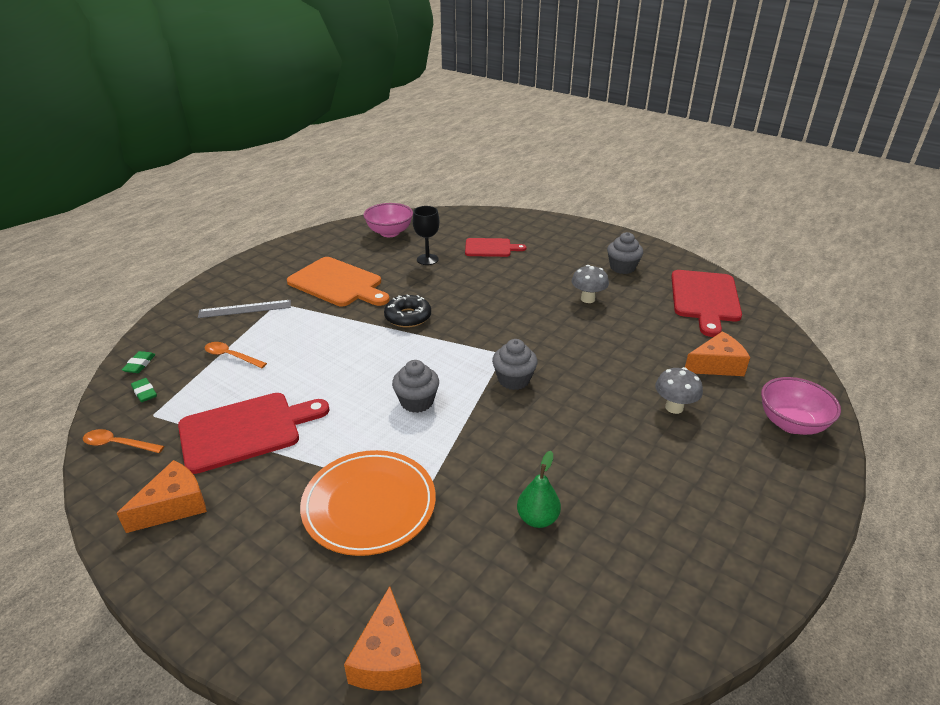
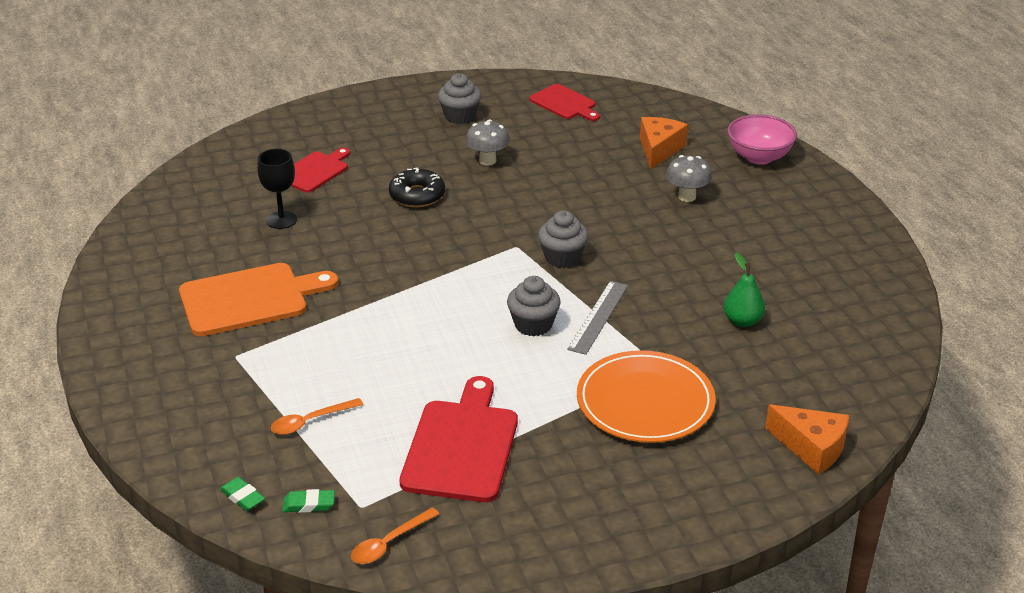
camera: 55 degrees left, 0 degrees up
orange cheese [117,460,207,533] -> none
grey ruler [198,300,291,318] -> grey ruler moved to [567,281,628,355]
pink bowl [364,203,413,237] -> none
black donut [384,295,431,328] -> black donut moved to [389,168,445,207]
red cutting board [671,270,742,337] -> red cutting board [529,84,600,121], size x0.61

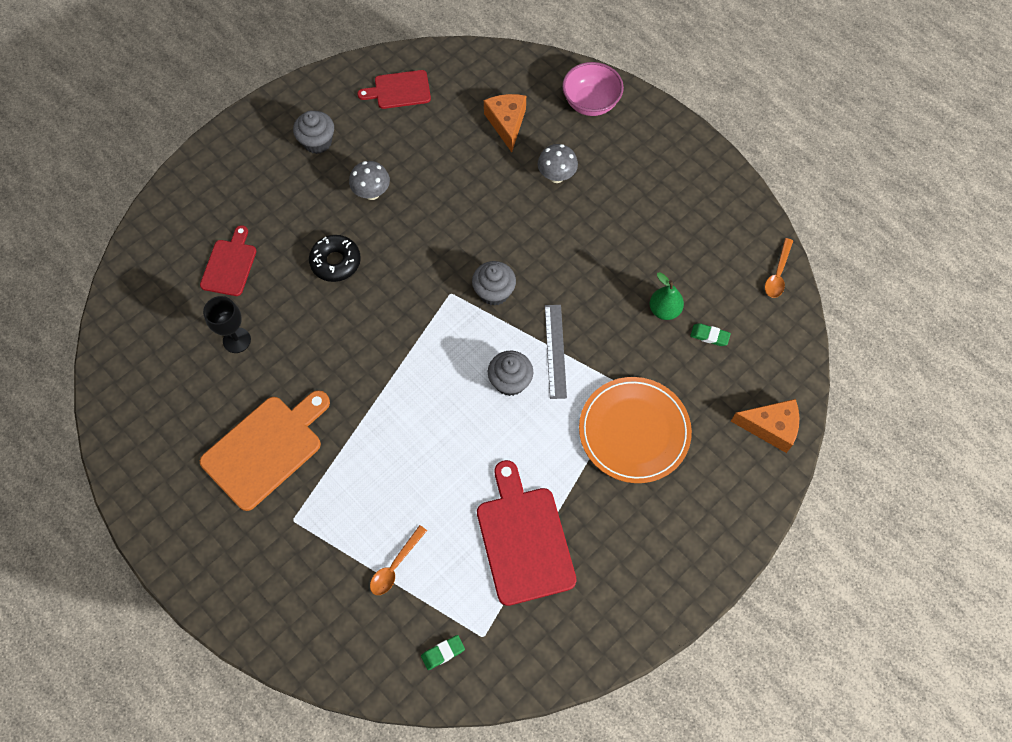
camera: 25 degrees left, 30 degrees up
green eraser [220,477,265,511] -> green eraser moved to [690,323,731,346]
orange spoon [351,507,439,564] -> orange spoon moved to [765,238,793,298]
red cutting board [529,84,600,121] -> red cutting board turned 150 degrees clockwise [358,70,431,109]

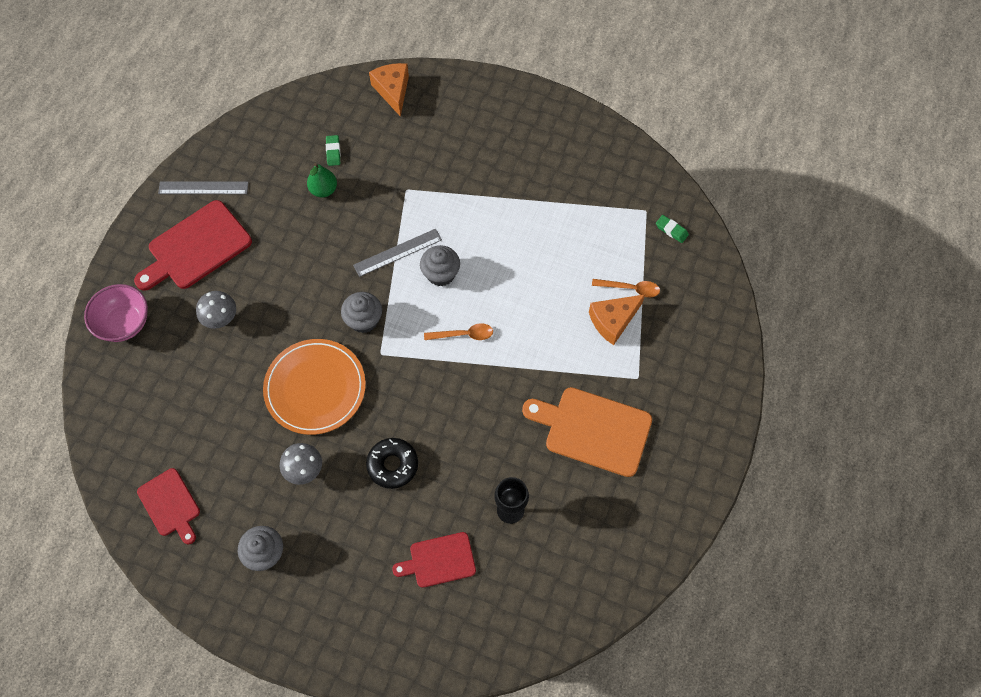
camera: 115 degrees left, 0 degrees up
red cutting board [477,460,577,606] -> red cutting board moved to [134,200,252,291]
orange cheese [484,94,526,152] -> orange cheese moved to [589,294,645,345]
orange plate [579,377,692,483] -> orange plate moved to [263,339,366,435]
orange spoon [765,238,793,298] -> orange spoon moved to [424,323,493,340]
none -> grey ruler [158,181,248,194]

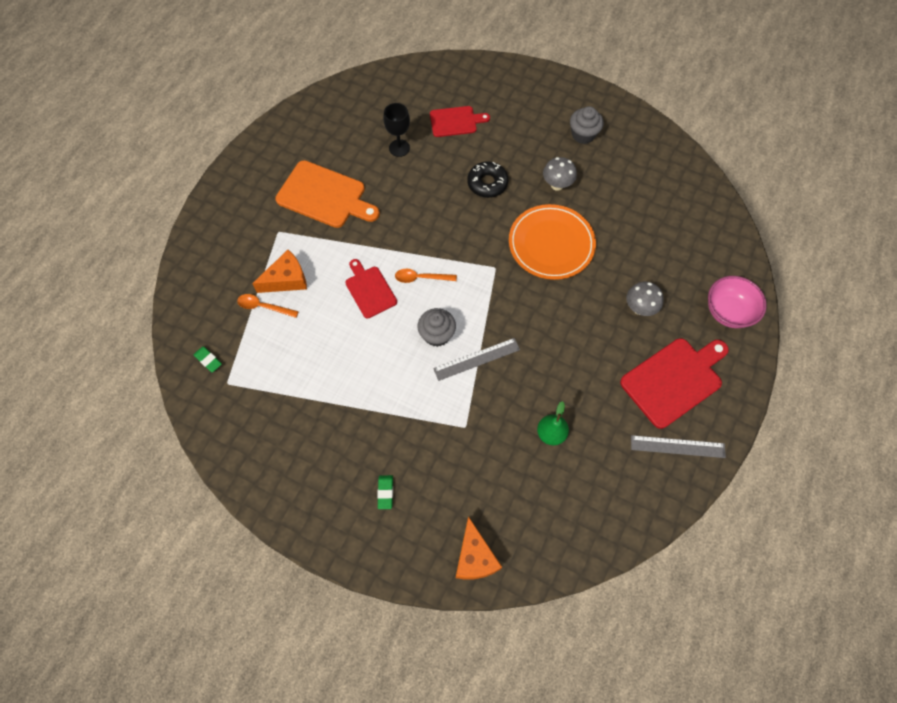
camera: 175 degrees left, 0 degrees up
red cutting board [137,468,200,544] -> red cutting board moved to [345,259,397,318]
green eraser [326,135,341,166] -> green eraser moved to [377,475,393,509]
grey cupcake [341,292,382,333] -> none

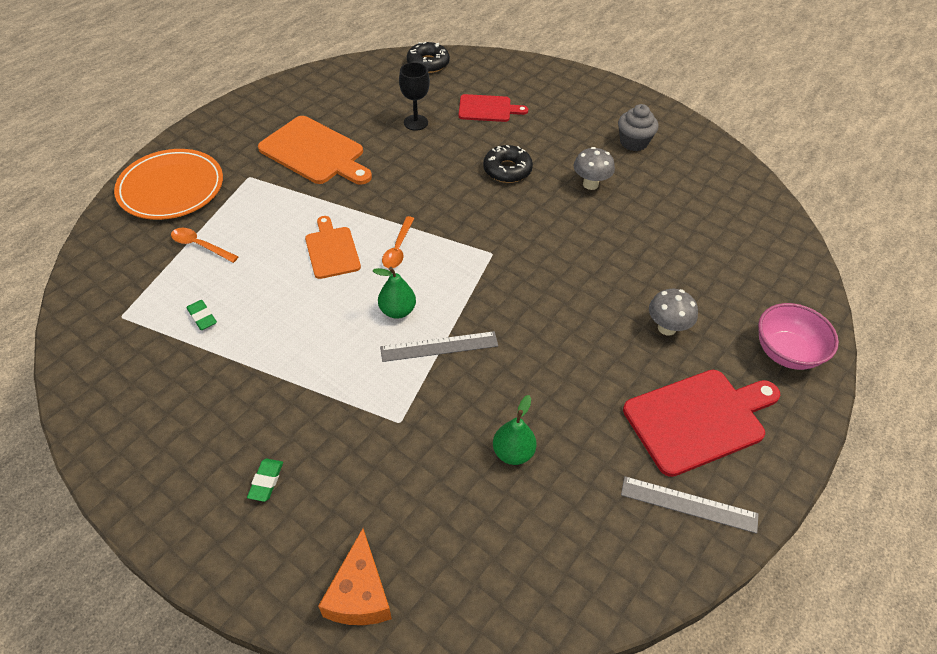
camera: 10 degrees right, 15 degrees down
green eraser [194,346,222,373] -> green eraser moved to [186,300,217,330]
orange cheese [252,250,307,293] -> none
red cutting board [345,259,397,318] -> orange cutting board [305,216,361,279]
orange spoon [395,269,457,283] -> orange spoon turned 90 degrees counterclockwise [382,216,414,268]
grey cupcake [417,308,456,347] -> green pear [373,267,416,319]
orange plate [509,204,596,280] -> orange plate moved to [114,149,223,220]
none -> black donut [407,42,450,73]

